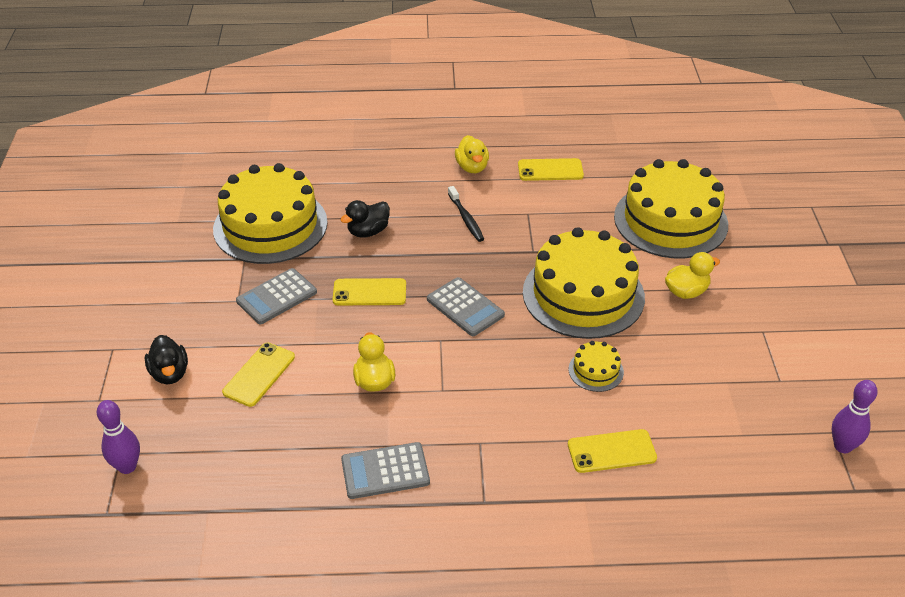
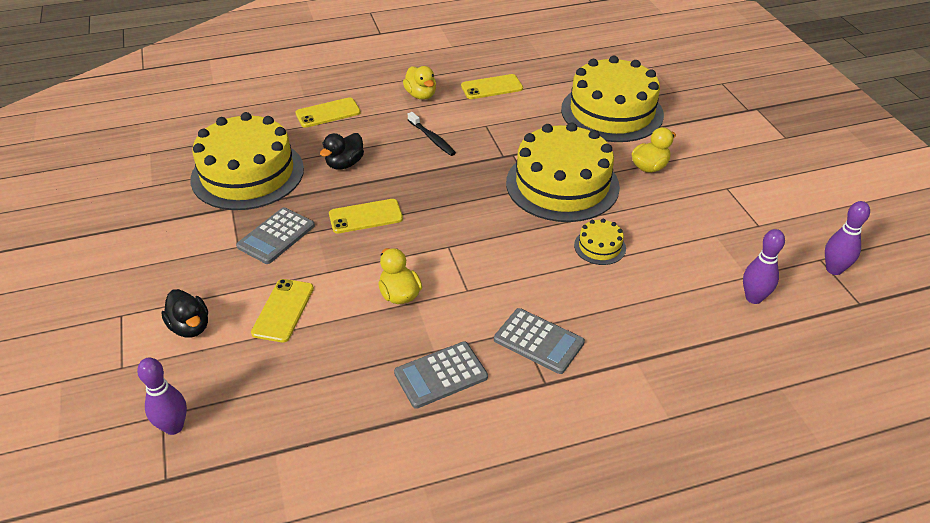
camera: 15 degrees left, 0 degrees up
grey calculator [427,277,505,336] -> grey calculator moved to [494,308,585,374]
yellow phone [568,429,657,473] -> yellow phone moved to [295,97,361,128]
none -> purple bowling pin [743,229,785,304]

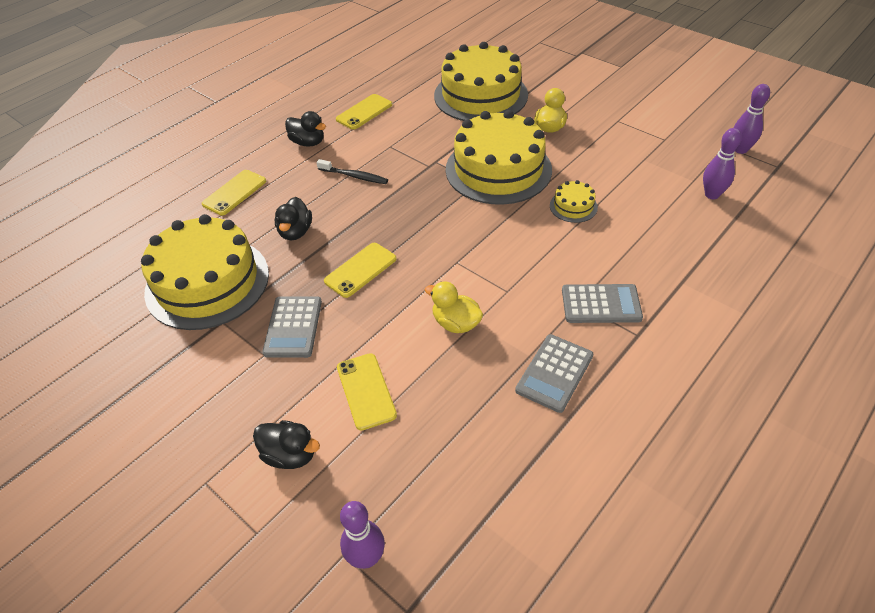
camera: 30 degrees left, 5 degrees up
yellow duck [403,66,436,100] -> black duck [285,111,326,147]

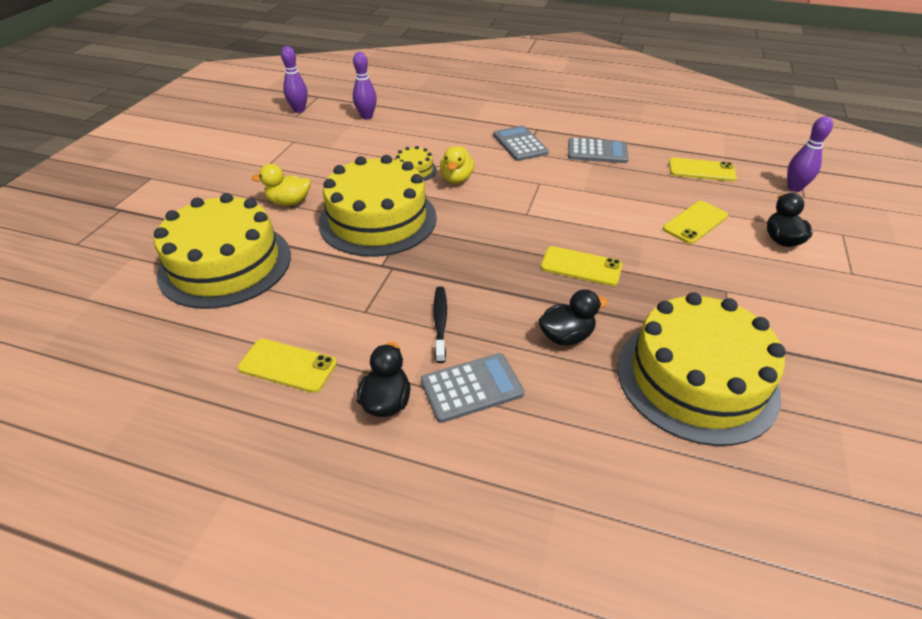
camera: 115 degrees left, 5 degrees down
yellow phone [202,170,266,216] -> yellow phone moved to [669,158,737,181]
grey calculator [262,296,322,358] -> grey calculator moved to [421,353,524,423]
yellow duck [425,282,483,333] -> yellow duck moved to [440,146,474,184]

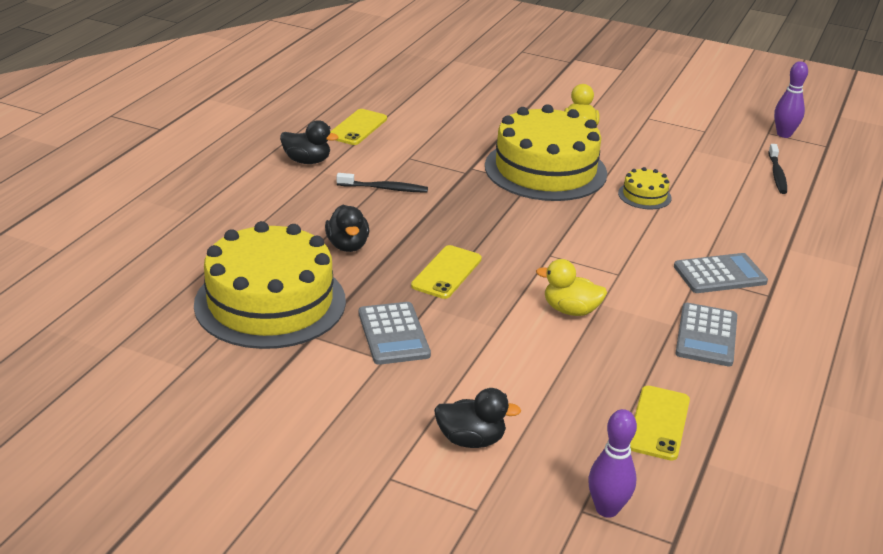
camera: 95 degrees right, 10 degrees down
yellow cake [154,193,291,309] -> none
purple bowling pin [353,52,377,120] -> black toothbrush [768,144,787,194]
grey calculator [421,353,524,423] -> grey calculator moved to [359,302,431,365]
yellow duck [440,146,474,184] -> yellow duck moved to [536,259,607,316]
yellow phone [663,201,728,244] -> none

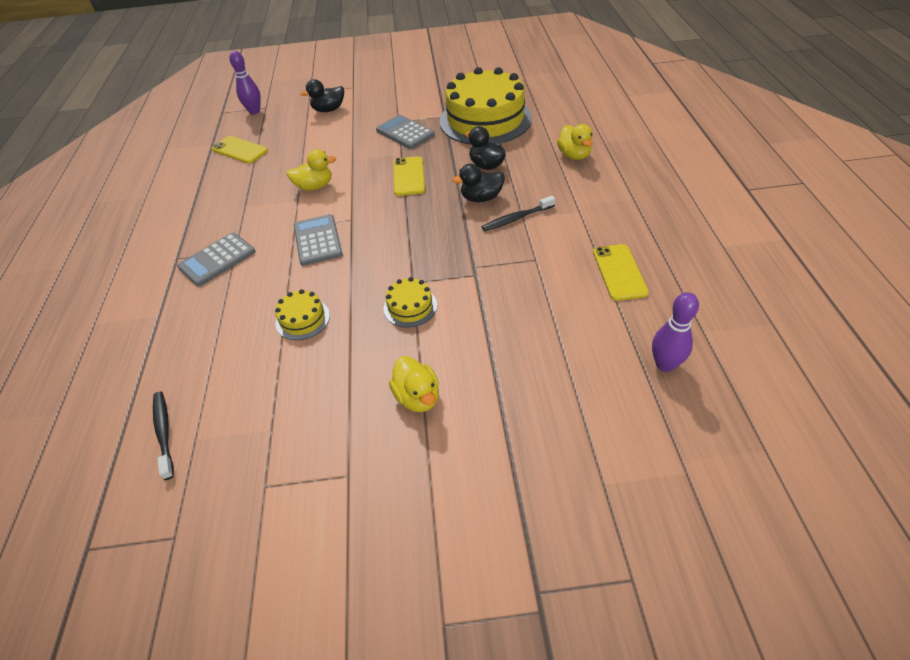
camera: 155 degrees right, 15 degrees up
black duck [280,120,339,164] -> black duck moved to [452,164,505,202]
yellow cake [485,104,607,201] -> yellow cake [383,277,437,327], size x0.42
yellow phone [630,386,690,460] -> yellow phone turned 45 degrees counterclockwise [212,136,268,164]
grey calculator [675,303,737,366] -> grey calculator moved to [294,214,343,266]
purple bowling pin [774,61,808,138] -> purple bowling pin moved to [652,292,699,372]
none -> yellow duck [557,124,593,160]

